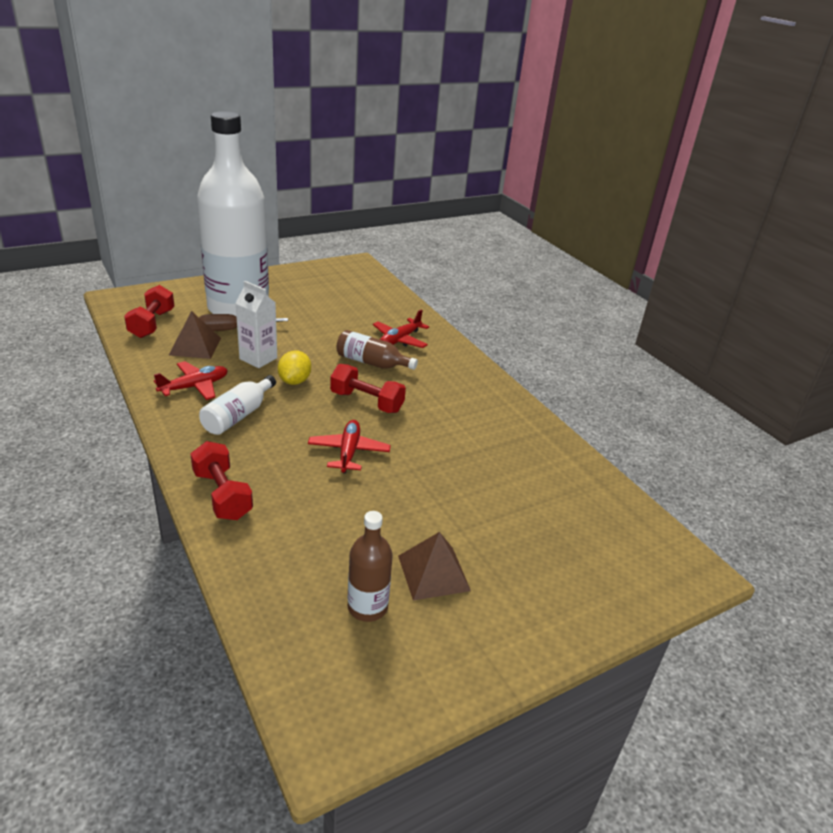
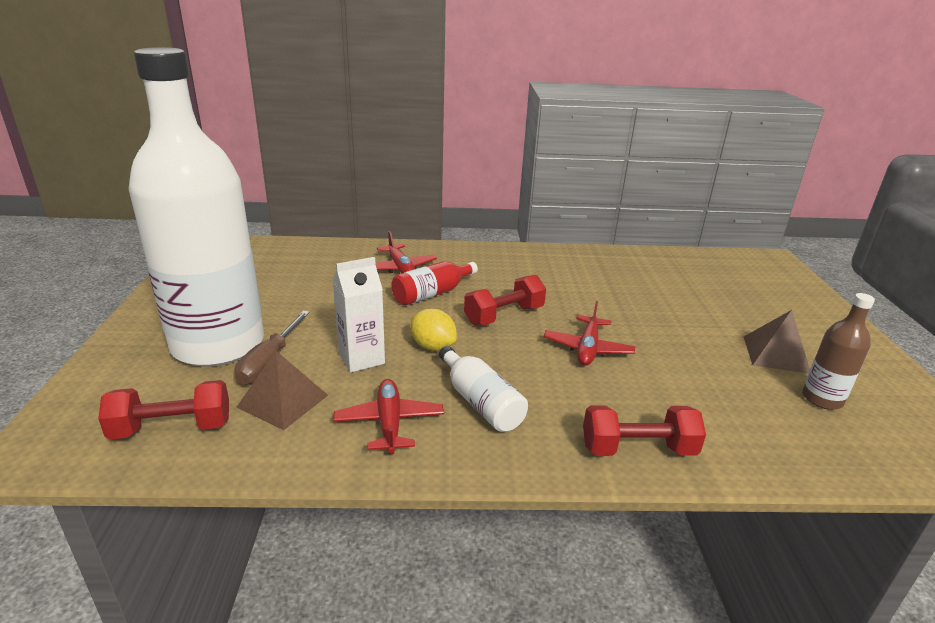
camera: 60 degrees left, 5 degrees down
red dumbbell [124,285,174,338] -> red dumbbell turned 45 degrees counterclockwise [98,380,229,440]
red plane [308,420,391,474] -> red plane turned 105 degrees counterclockwise [544,301,635,366]
brown bottle [336,330,418,370] -> red bottle [391,261,478,306]

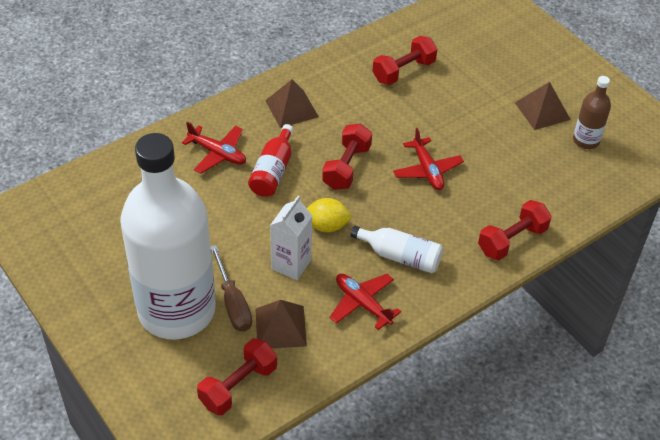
camera: 35 degrees left, 20 degrees up
none -> brown pyramid [265,79,319,128]
none -> red dumbbell [372,36,437,85]

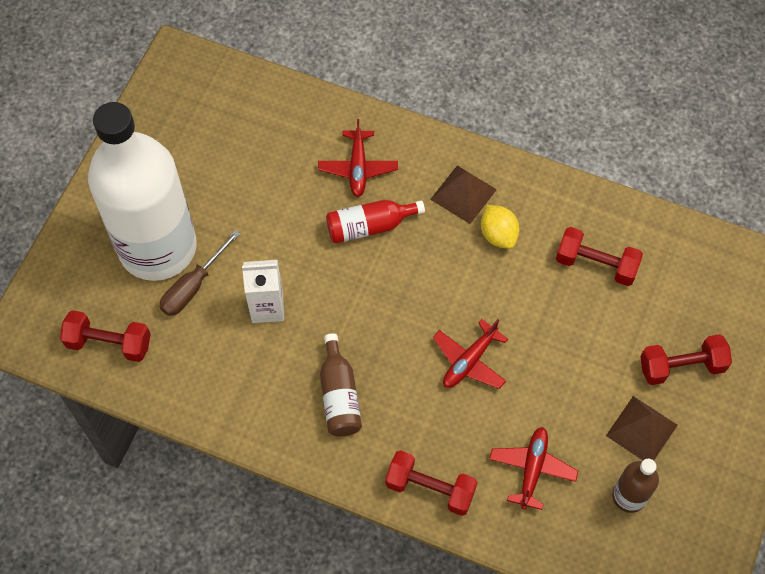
camera: 60 degrees right, 15 degrees up
brown pyramid [256,300,307,348] -> none
yellow lemon [307,198,351,232] -> yellow lemon moved to [481,205,520,249]
red dumbbell [322,123,372,190] -> red dumbbell moved to [640,334,732,385]
red plane [330,274,401,330] -> red plane moved to [489,427,578,510]
white bottle [350,225,443,273] -> brown bottle [320,333,362,437]

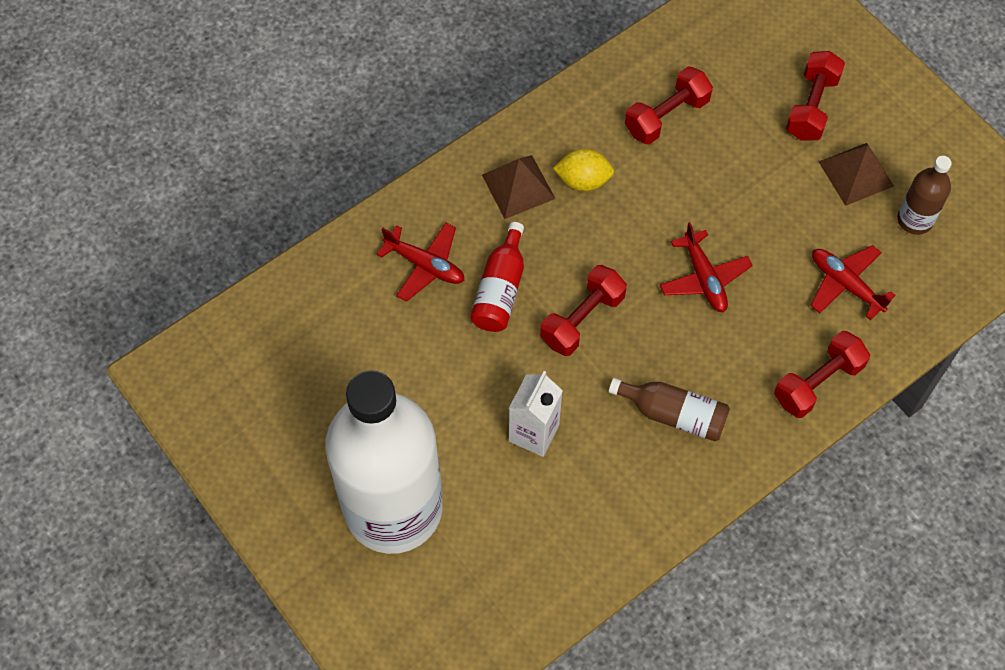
camera: 60 degrees left, 0 degrees up
red dumbbell [60,310,150,362] -> red dumbbell moved to [540,265,627,356]
brown screwdriver [160,230,240,316] -> none

